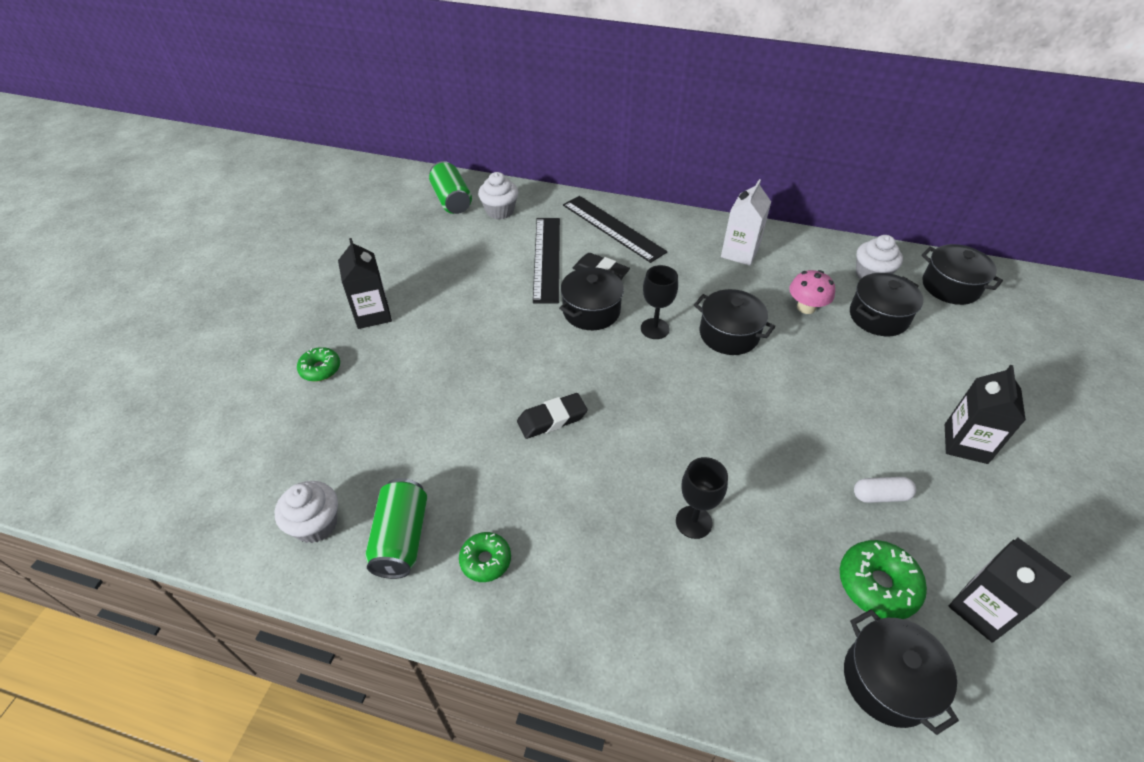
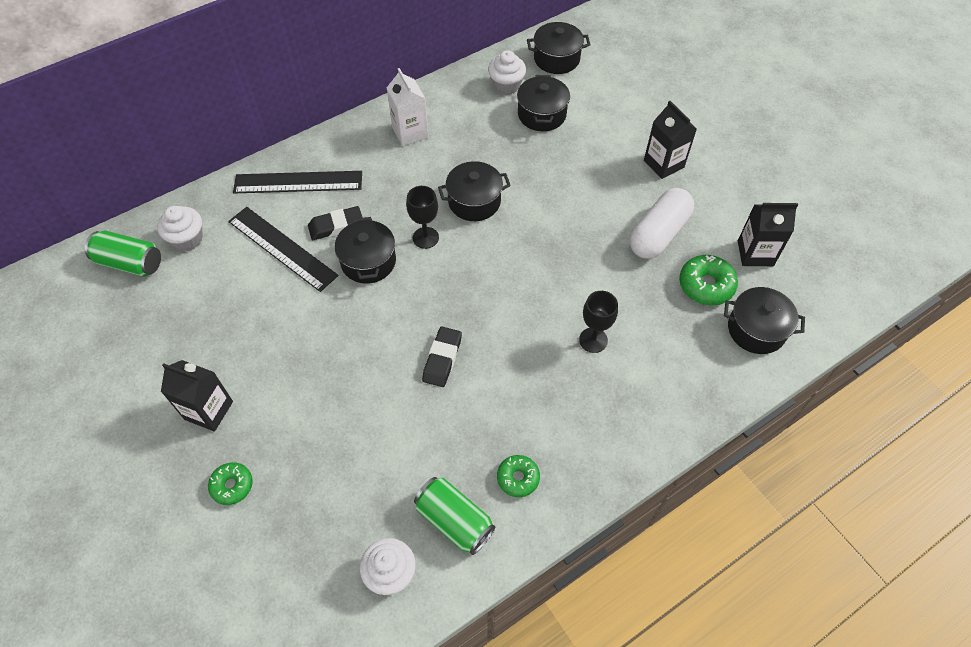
camera: 50 degrees left, 10 degrees up
pink mushroom [789,270,835,314] -> none
white capsule [854,477,916,503] -> white capsule [630,188,694,259], size x2.00

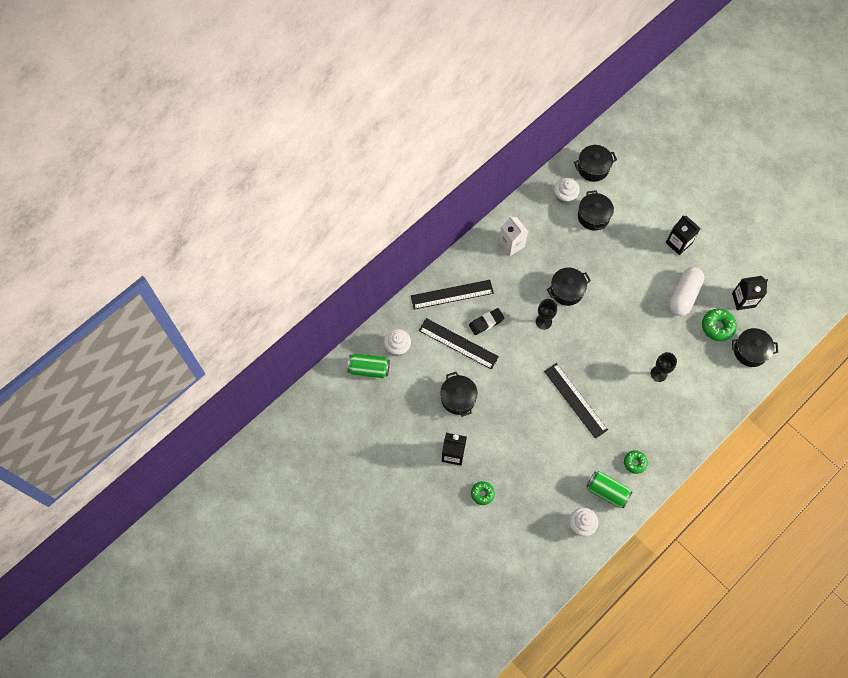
camera: 10 degrees left, 10 degrees up
black pot [334,217,396,284] -> black pot moved to [440,372,478,417]
black eraser [422,327,462,387] -> black ruler [544,363,608,439]

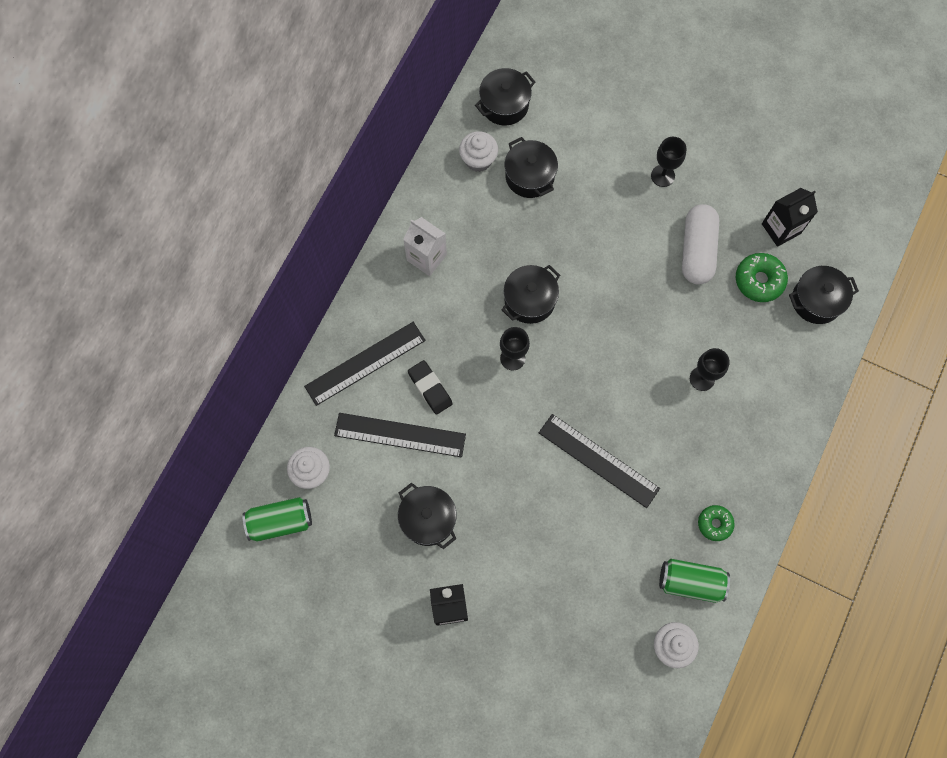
camera: 20 degrees left, 5 degrees up
black eraser [469,308,504,335] -> black eraser turned 75 degrees counterclockwise [408,360,453,415]
green donut [471,481,495,505] -> none
black carton [666,215,701,255] -> black goblet [651,137,687,187]

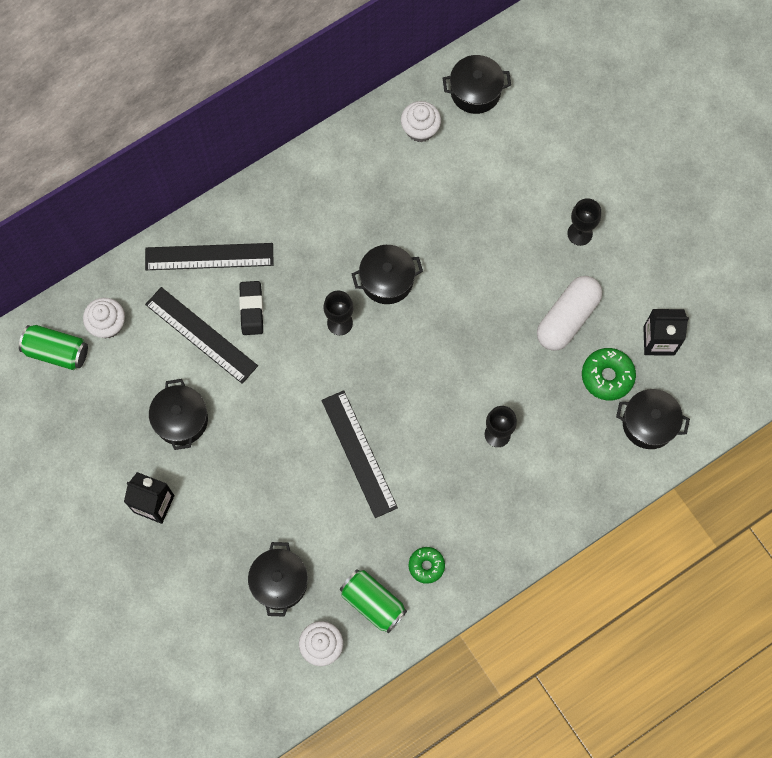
camera: 30 degrees right, 0 degrees up
white carton [403,217,447,276] -> none
black pot [505,137,558,198] -> black pot moved to [248,542,308,617]

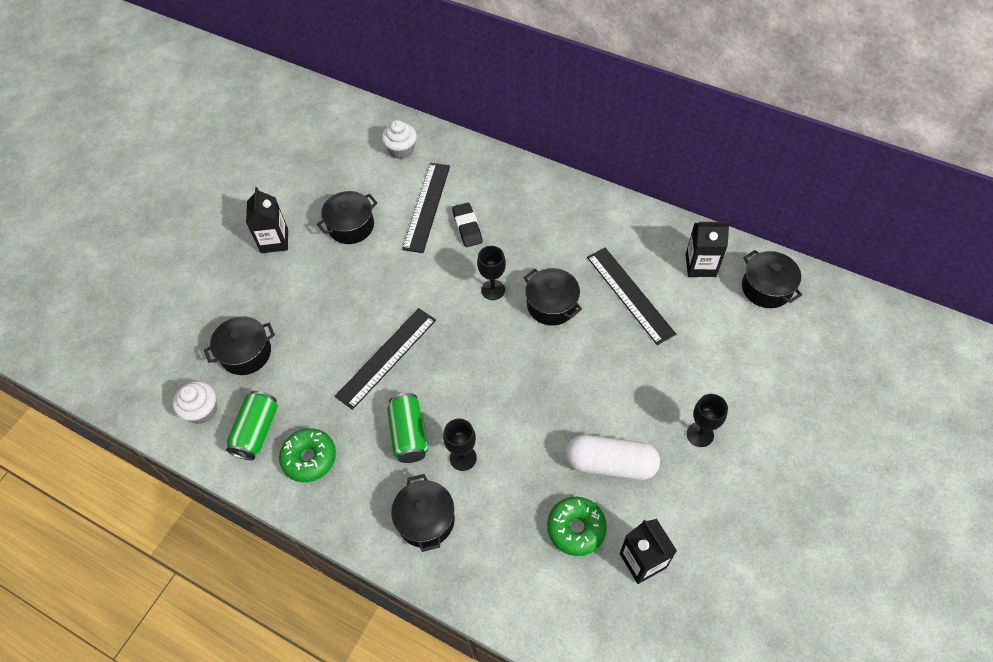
camera: 65 degrees right, 15 degrees down
green can [19,325,88,370] -> green can moved to [387,393,428,463]
black ruler [145,243,274,270] -> black ruler moved to [587,248,676,345]
black eraser [239,281,263,335] -> black eraser turned 75 degrees counterclockwise [452,203,482,247]
white cupcake [401,101,441,142] -> black carton [686,222,730,277]
green donut [409,547,445,584] -> green donut [279,428,336,482], size x1.52
black pot [616,389,690,449] -> black pot moved to [391,474,455,552]

